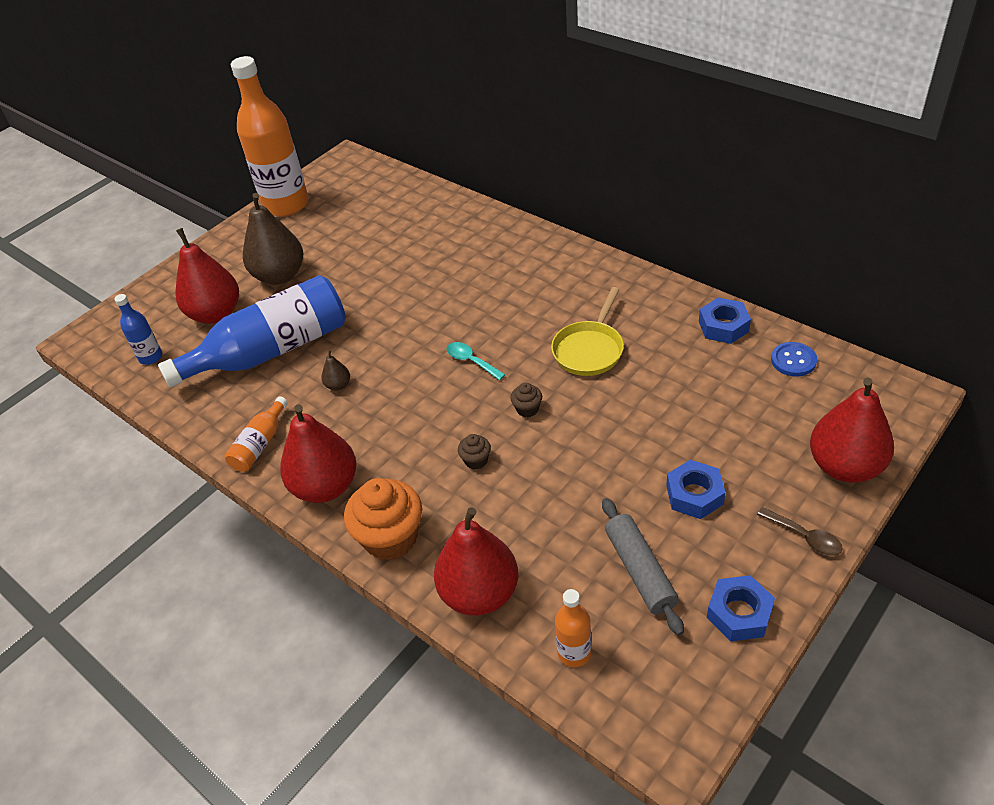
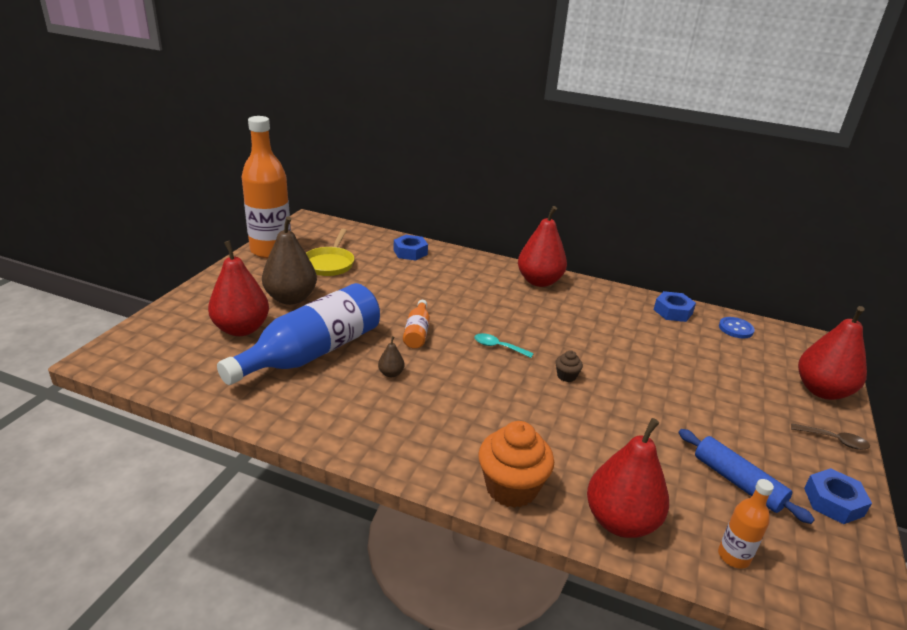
camera: 25 degrees left, 15 degrees down
blue bottle [114,294,162,365] -> none
orange bottle [225,396,288,472] -> orange bottle moved to [403,300,430,349]
red pear [280,404,357,503] -> red pear moved to [518,206,567,287]
brown cupcake [458,434,491,470] -> none
yellow pan [551,287,624,376] -> yellow pan moved to [306,229,354,276]
grey rolling pin [602,498,684,636] -> blue rolling pin [679,429,815,524]
blue nut [666,460,726,519] -> blue nut moved to [394,235,428,261]

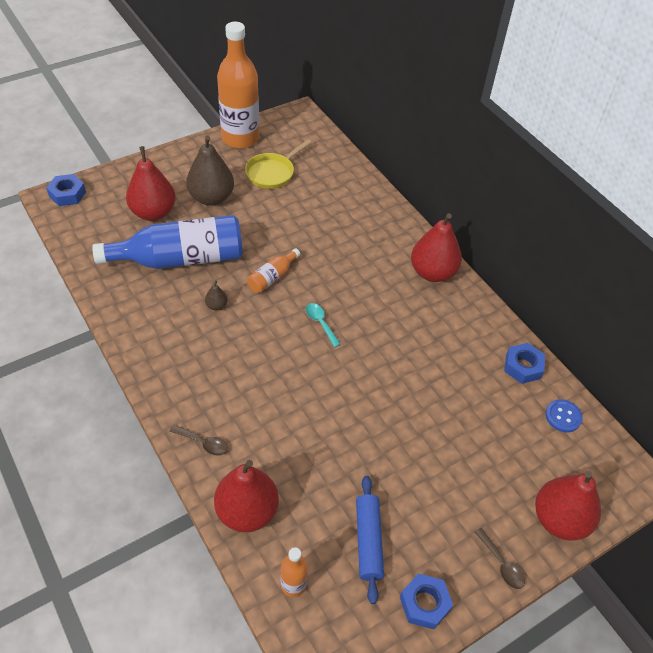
camera: 35 degrees right, 20 degrees up
blue nut [394,235,428,261] -> blue nut moved to [46,174,86,206]
orange cupcake [478,421,554,508] -> brown spoon [169,425,228,456]
brown cupcake [555,350,583,382] -> none

